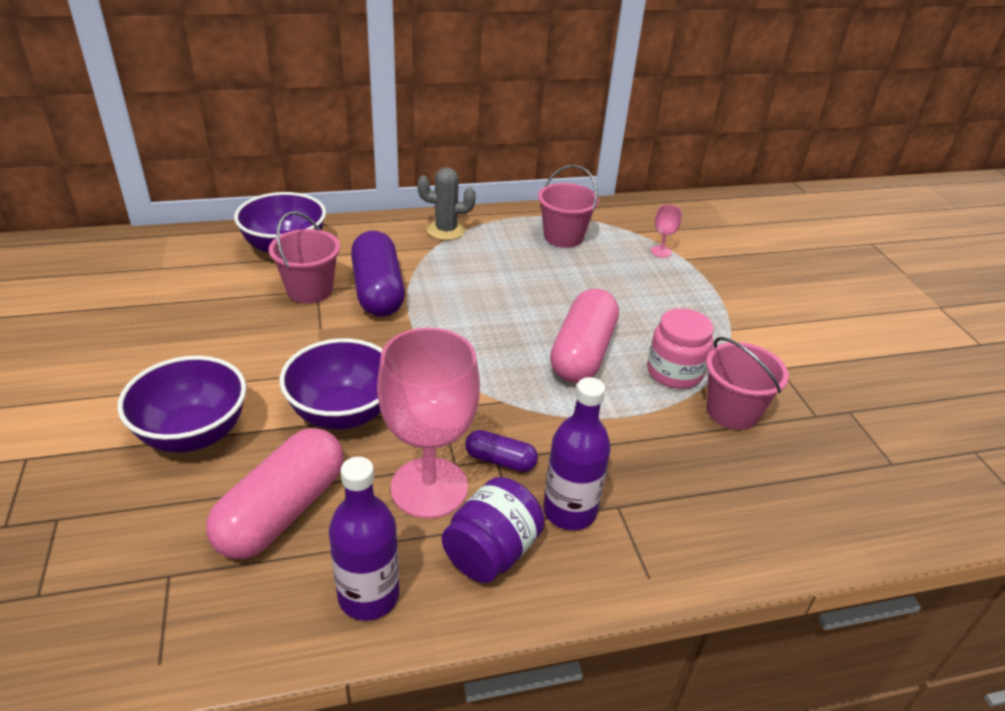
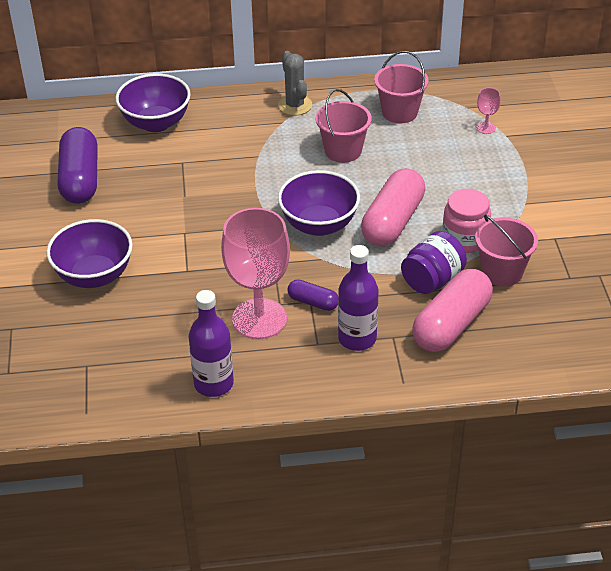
camera: 10 degrees right, 5 degrees up
pink capsule [206,428,344,559] -> pink capsule moved to [412,269,493,352]
pink bucket [269,211,340,303] -> pink bucket moved to [316,89,372,163]
purple bowl [279,338,383,430] -> purple bowl moved to [278,170,360,236]
purple capsule [351,230,405,317] -> purple capsule moved to [58,127,98,204]
grey cactus [417,167,476,240] -> grey cactus turned 60 degrees clockwise [278,51,312,115]
purple jar [442,477,545,583] -> purple jar moved to [401,231,467,294]

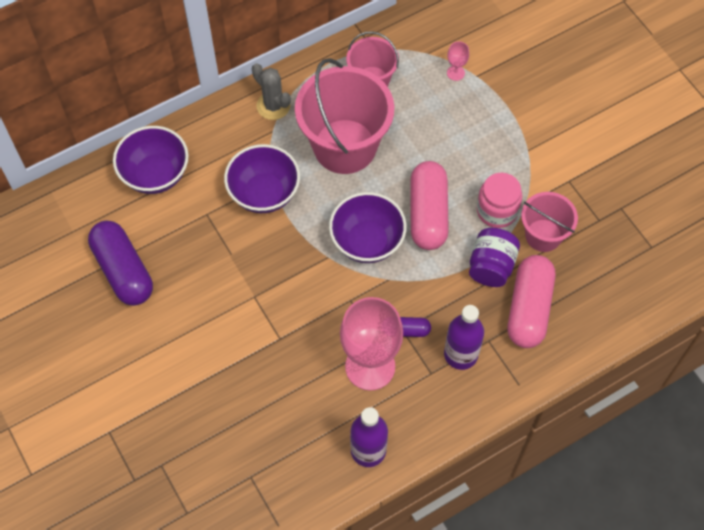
camera: 25 degrees left, 20 degrees up
purple bowl [46,219,133,288] -> purple bowl moved to [224,144,300,213]
pink bucket [316,89,372,163] -> pink bucket [295,58,394,174], size x1.79

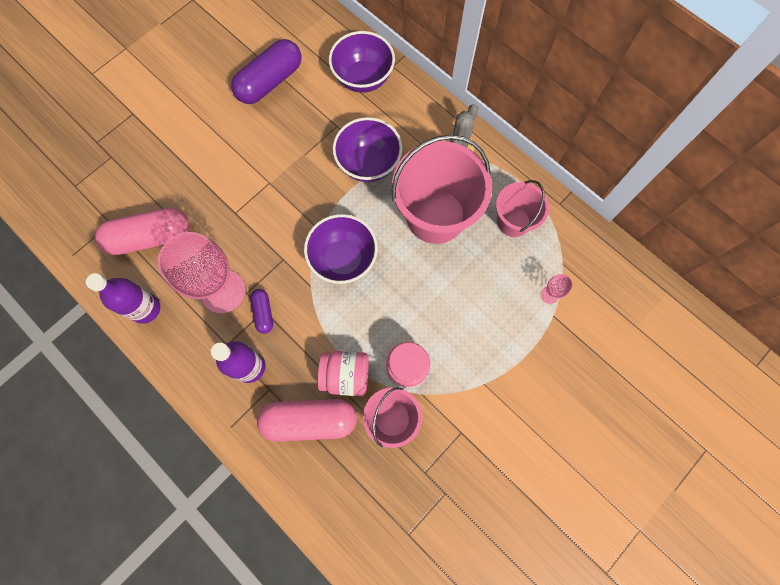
camera: 75 degrees right, 10 degrees up
pink capsule [411,161,449,250] -> pink capsule moved to [95,208,189,255]
purple jar [469,228,520,287] -> pink jar [318,351,369,396]

